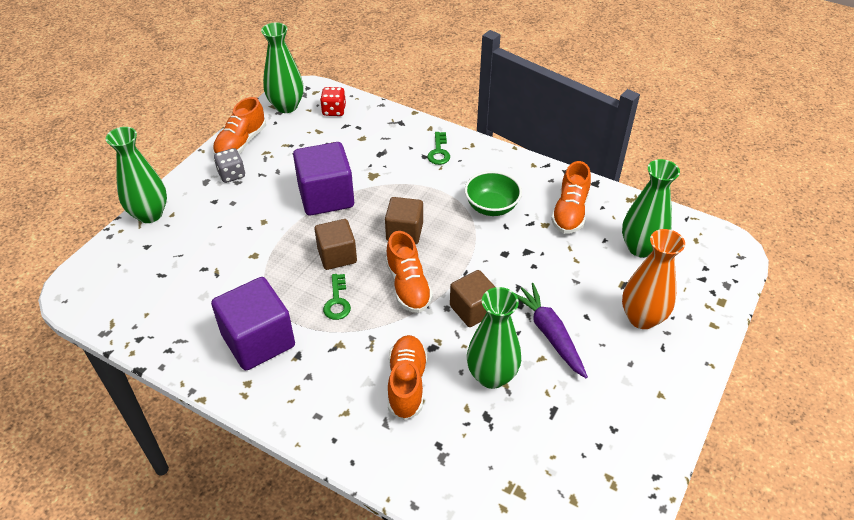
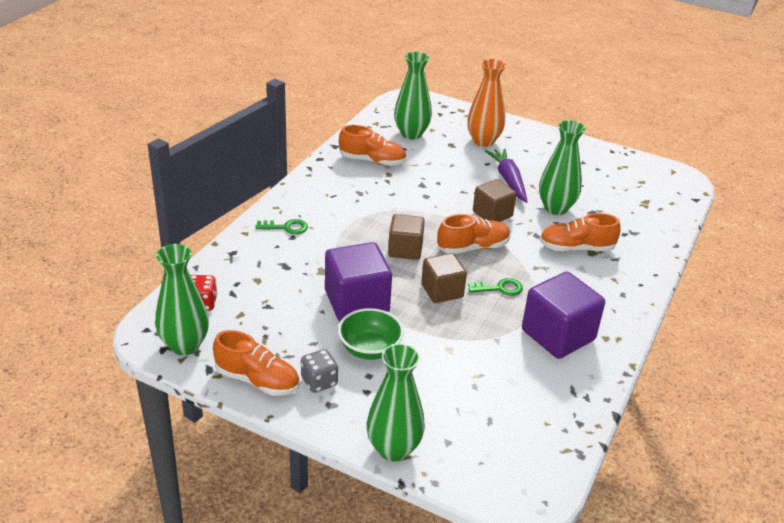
camera: 95 degrees left, 10 degrees down
green bowl [465,171,522,216] -> green bowl moved to [338,308,404,360]
purple carrot [516,283,588,378] -> purple carrot turned 105 degrees clockwise [485,148,528,203]

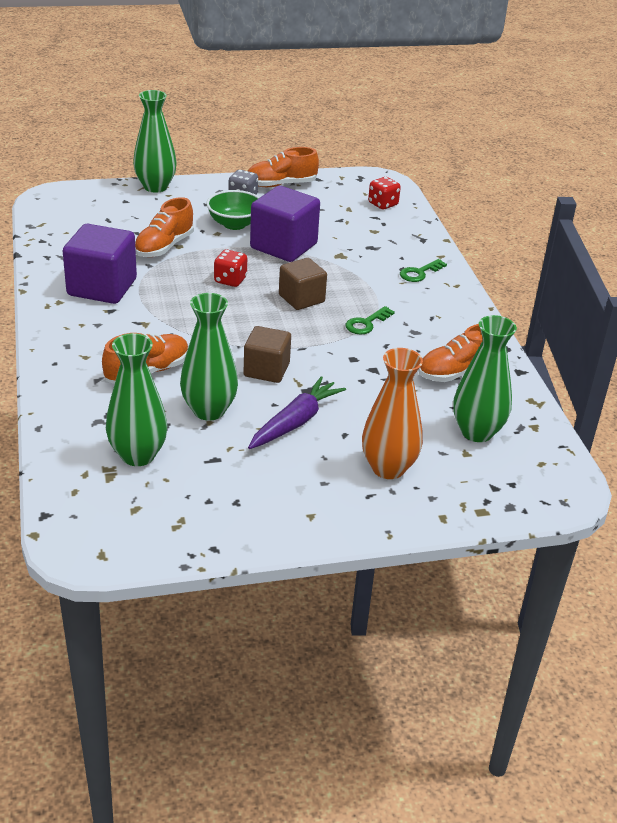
camera: 140 degrees right, 0 degrees up
green vase [155,244,209,355] -> green vase moved to [106,333,168,466]
brown cube [421,253,467,303] -> red dice [214,250,247,287]
orange shoe [437,214,510,254] -> orange shoe moved to [135,197,194,257]
green key [468,278,523,296] -> green key moved to [346,306,395,334]
purple carrot [485,148,528,203] -> purple carrot turned 90 degrees counterclockwise [248,376,346,449]

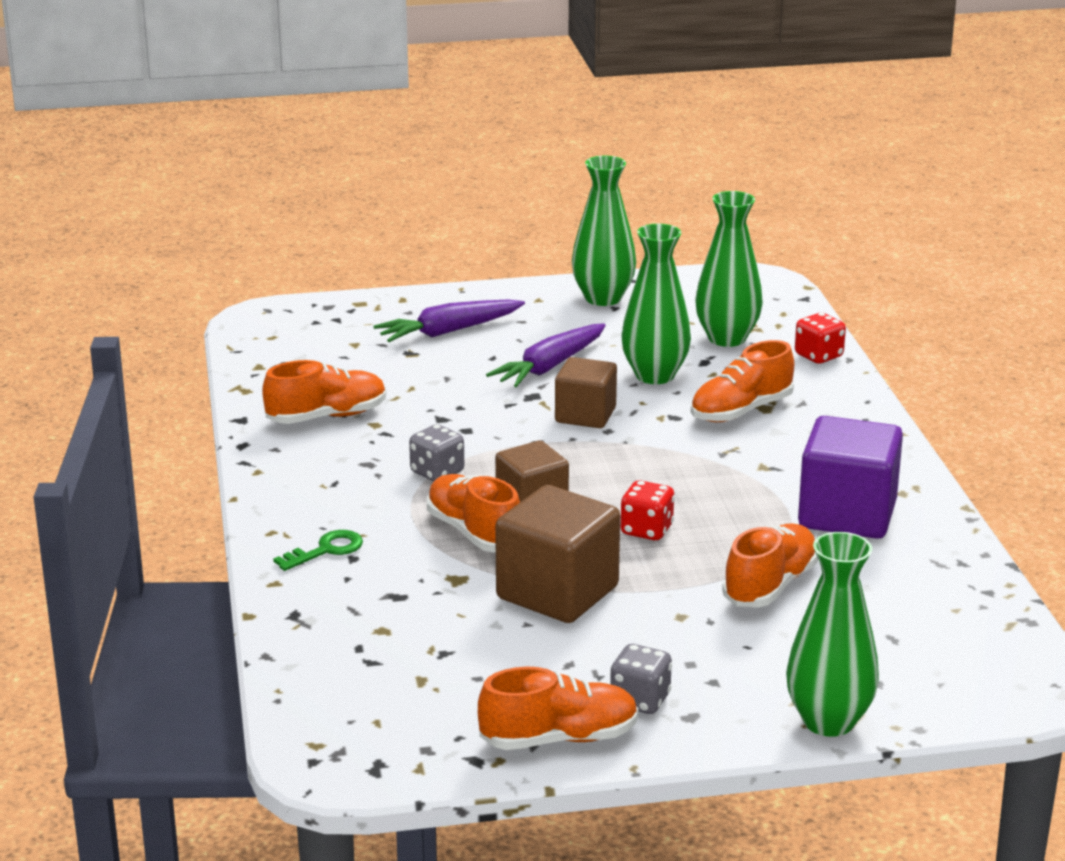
camera: 175 degrees left, 10 degrees down
green bowl [206,190,260,230] -> none
purple cube [250,186,320,262] -> brown cube [495,485,620,623]
green key [346,306,395,334] -> grey dice [409,424,464,482]
orange vase [362,348,423,479] -> purple carrot [373,299,525,342]
red dice [368,177,401,210] -> red dice moved to [795,313,846,364]
green vase [453,315,517,442] -> green vase moved to [572,156,636,306]
none -> orange shoe [427,474,520,552]

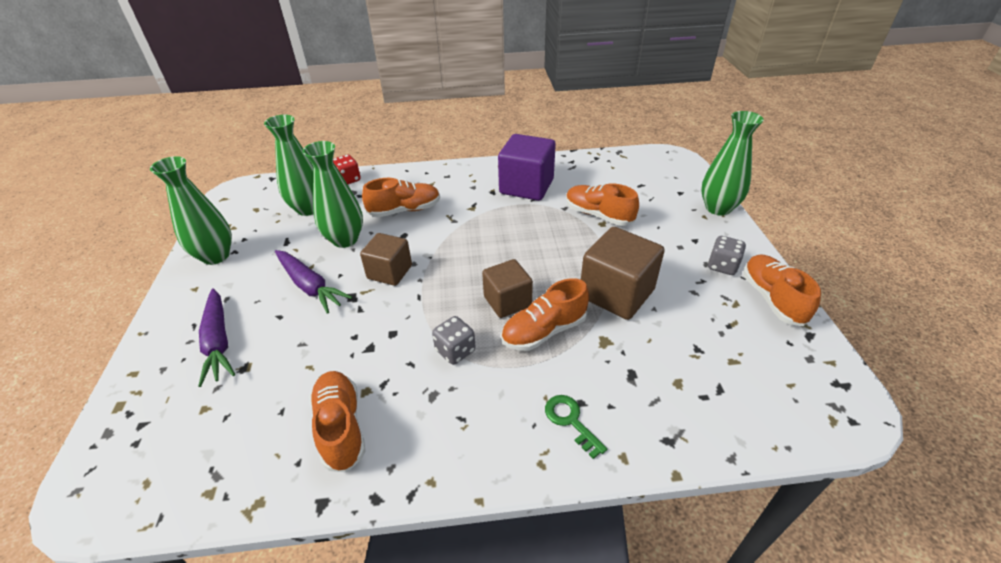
camera: 85 degrees left, 15 degrees up
red dice [620,480,675,540] -> none
orange shoe [691,340,794,422] -> orange shoe turned 75 degrees counterclockwise [362,178,440,217]

